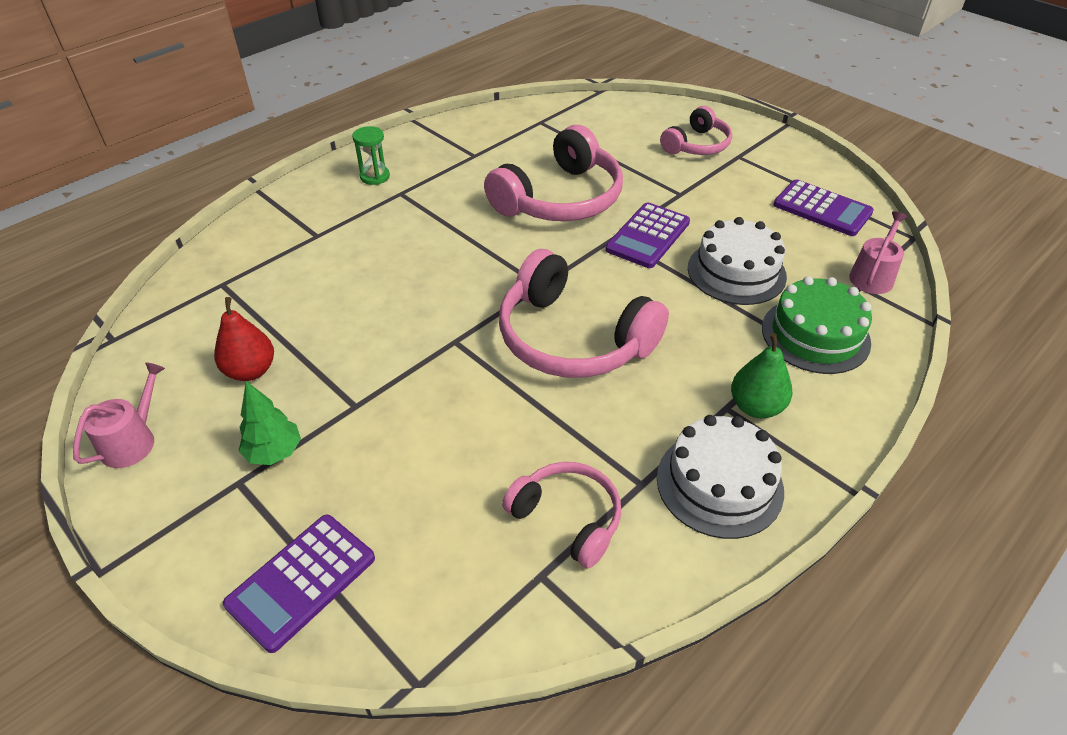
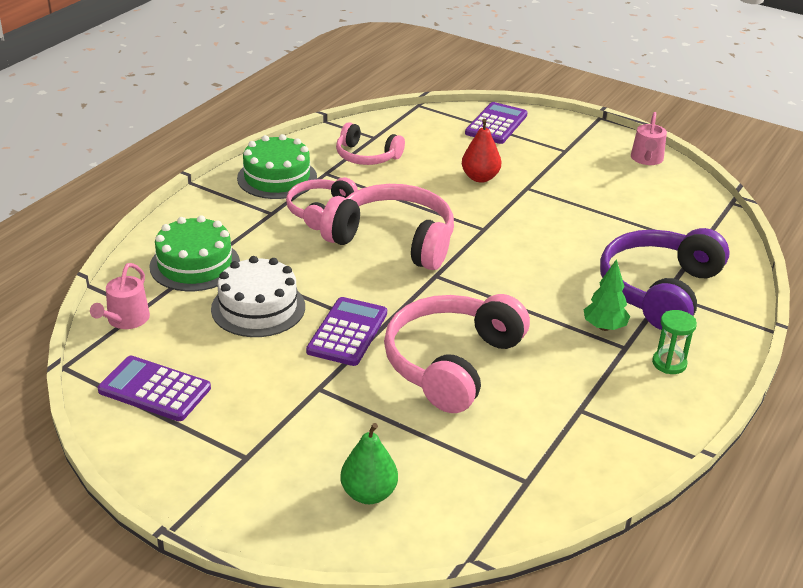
camera: 165 degrees right, 10 degrees down
red pear [214,297,274,381] -> red pear moved to [462,119,501,183]
green tree [239,381,301,465] -> green tree moved to [583,259,630,331]
white cake [657,415,784,539] -> green cake [237,134,317,199]
pink headphones [660,106,732,155] -> pink headphones moved to [286,177,358,230]
green pear [731,333,792,418] -> green pear moved to [341,423,398,504]
none -> purple headphones [600,228,730,330]

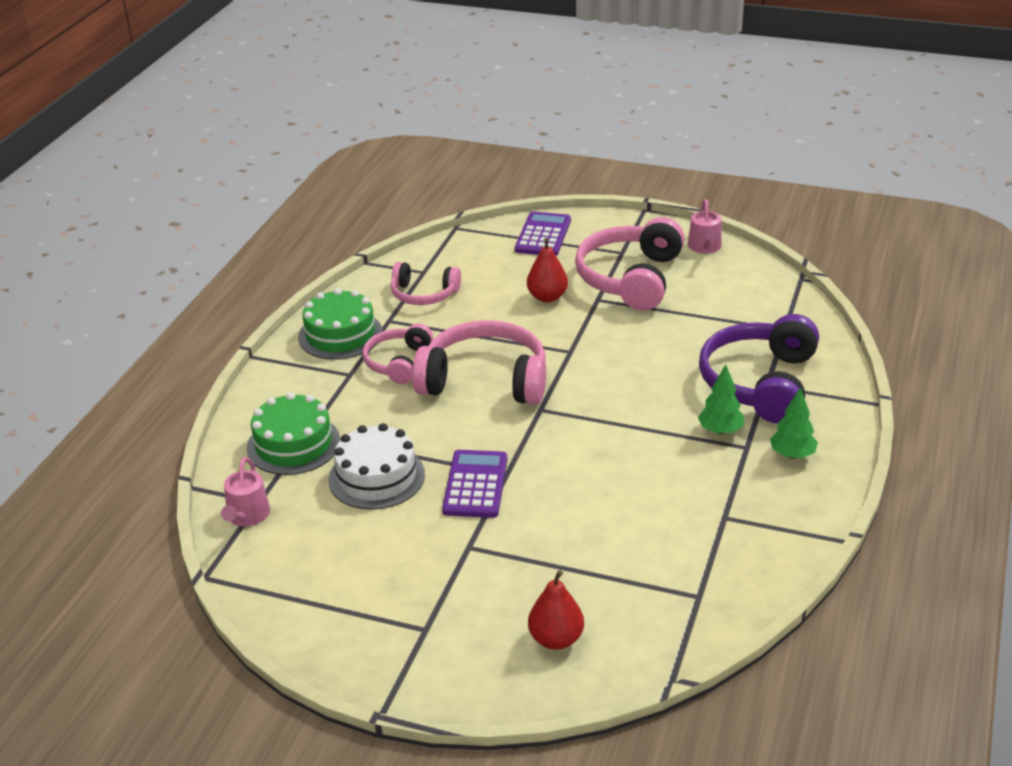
camera: 10 degrees left, 0 degrees up
purple calculator [98,356,211,421] -> none
green pear [341,423,398,504] -> red pear [528,570,584,650]
pink headphones [384,294,530,413] -> pink headphones moved to [575,217,685,311]
green hourglass [652,310,697,374] -> green tree [770,388,818,459]

